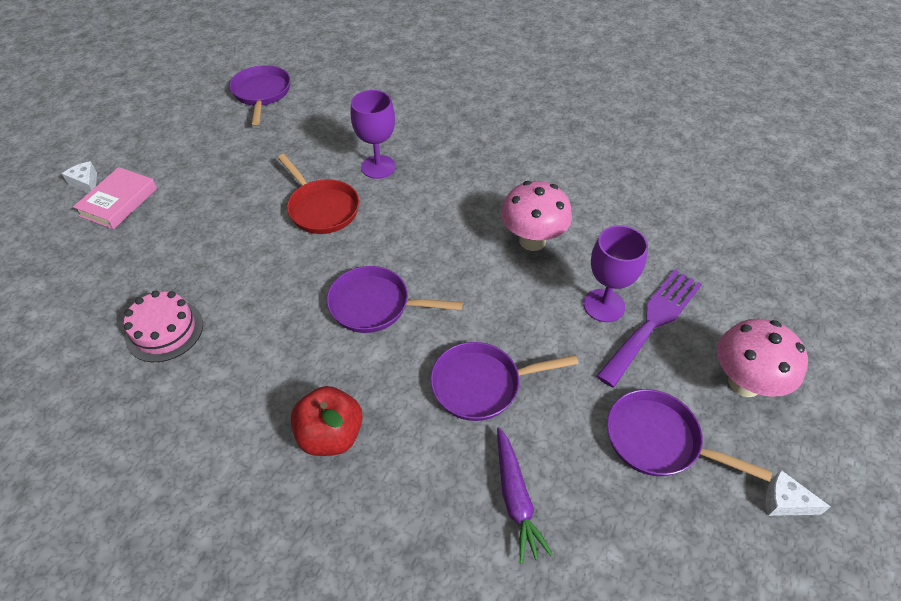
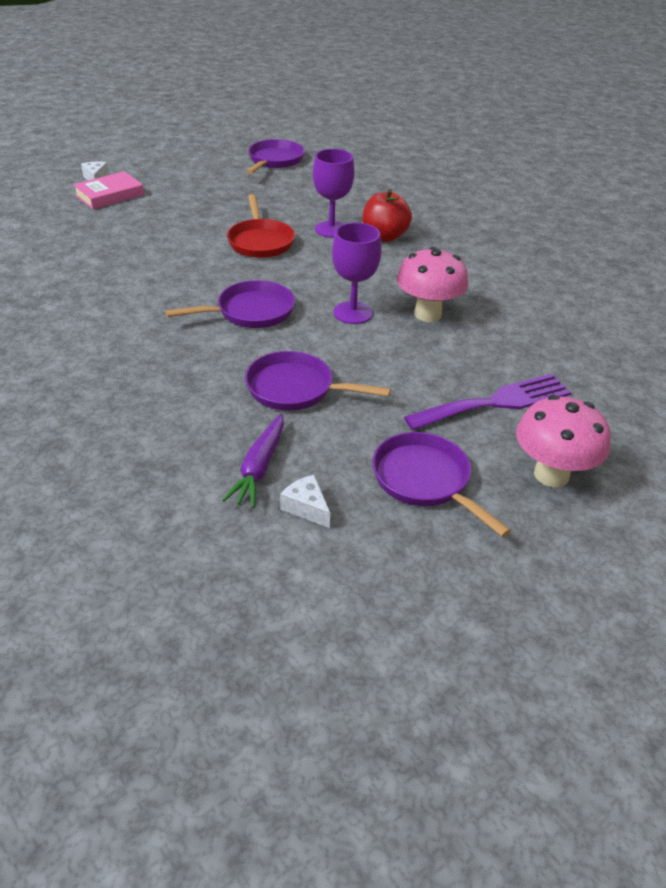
camera: 25 degrees right, 10 degrees down
pink cake [124,290,203,362] -> none
red apple [291,386,363,456] -> red apple moved to [362,189,412,242]
purple pan [327,266,463,333] -> purple pan turned 120 degrees clockwise [165,280,295,328]
purple goblet [583,225,648,322] -> purple goblet moved to [332,223,381,324]
white cheese [766,470,831,516] -> white cheese moved to [280,475,330,528]

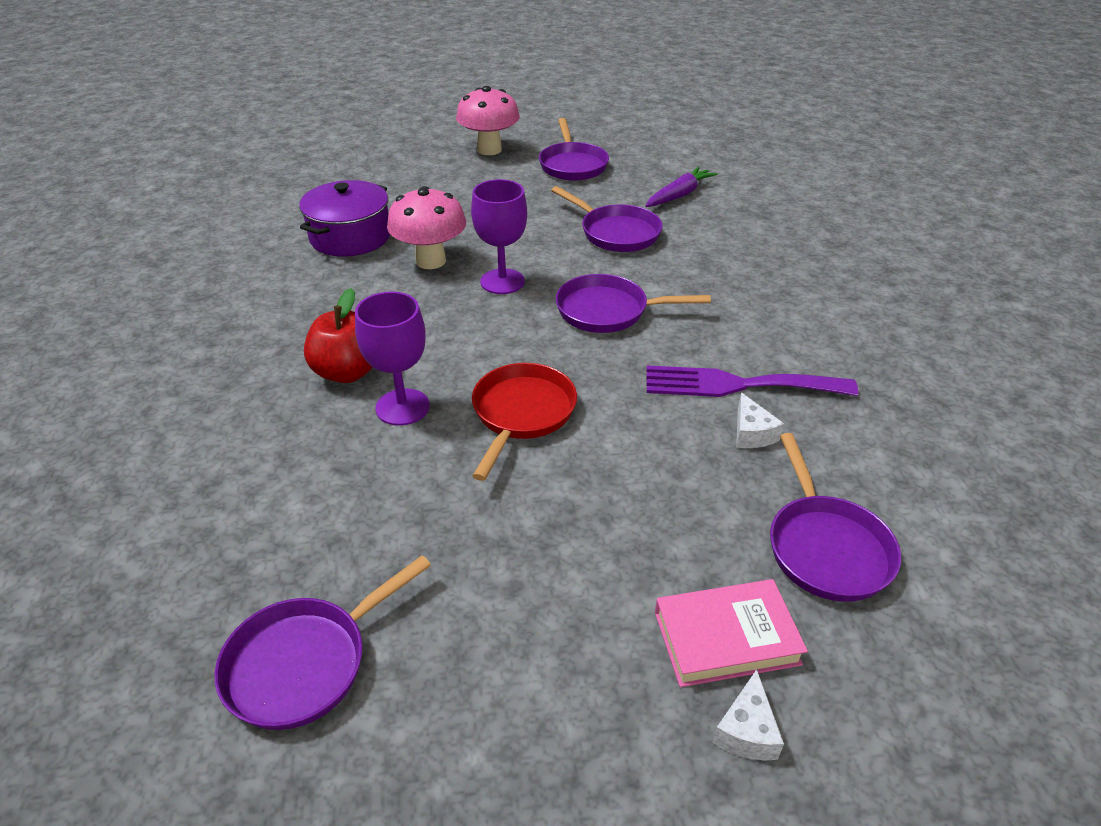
camera: 150 degrees left, 0 degrees up
white cheese [280,475,330,528] -> white cheese moved to [736,393,784,448]
purple fork [404,374,572,430] -> purple fork moved to [646,365,858,397]
none -> purple pot [299,180,390,257]
none -> purple pan [770,433,901,602]

